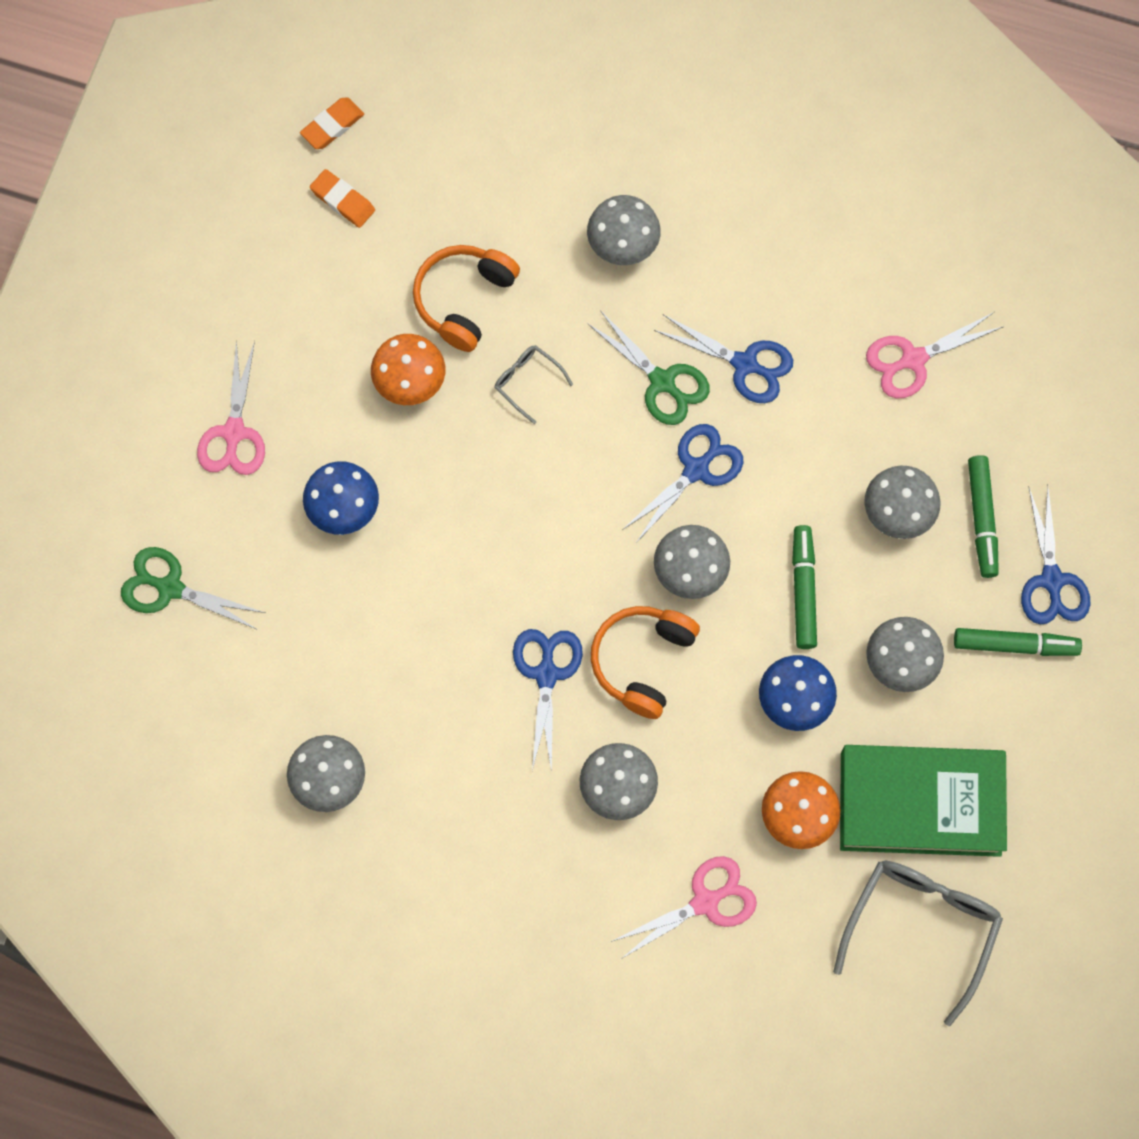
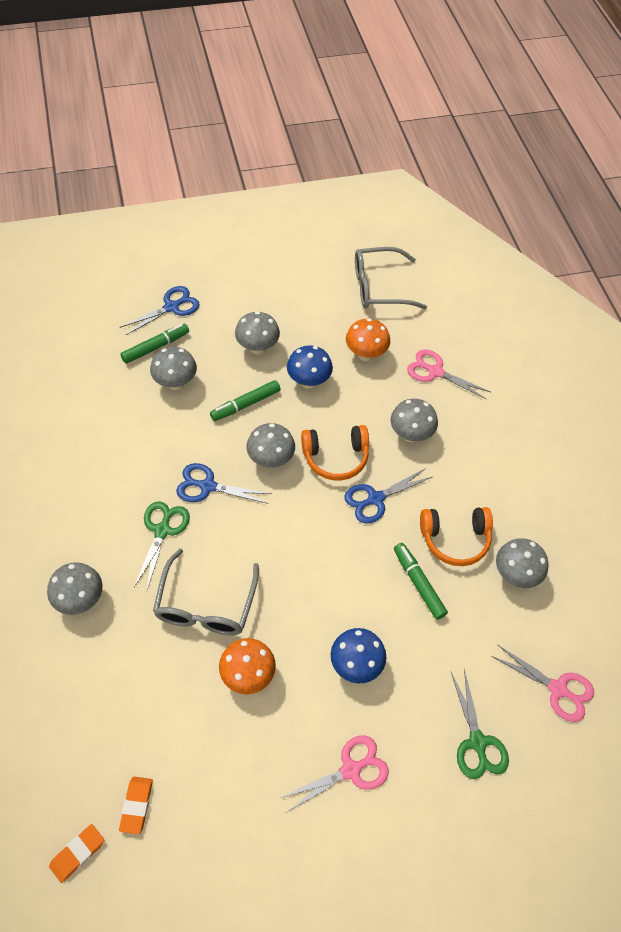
camera: 125 degrees left, 15 degrees down
orange eraser [300,98,364,149] -> orange eraser turned 60 degrees counterclockwise [49,824,104,883]
orange headphones [413,245,520,352] -> orange headphones moved to [420,507,493,566]
grey glasses [495,345,573,424] -> grey glasses [153,549,259,635], size x2.07
blue scissors [654,314,793,403] -> none
green book [840,745,1007,857] -> none
pink scissors [866,312,1004,398] -> pink scissors moved to [491,644,594,722]
green marker [954,628,1082,656] -> green marker moved to [394,543,448,620]

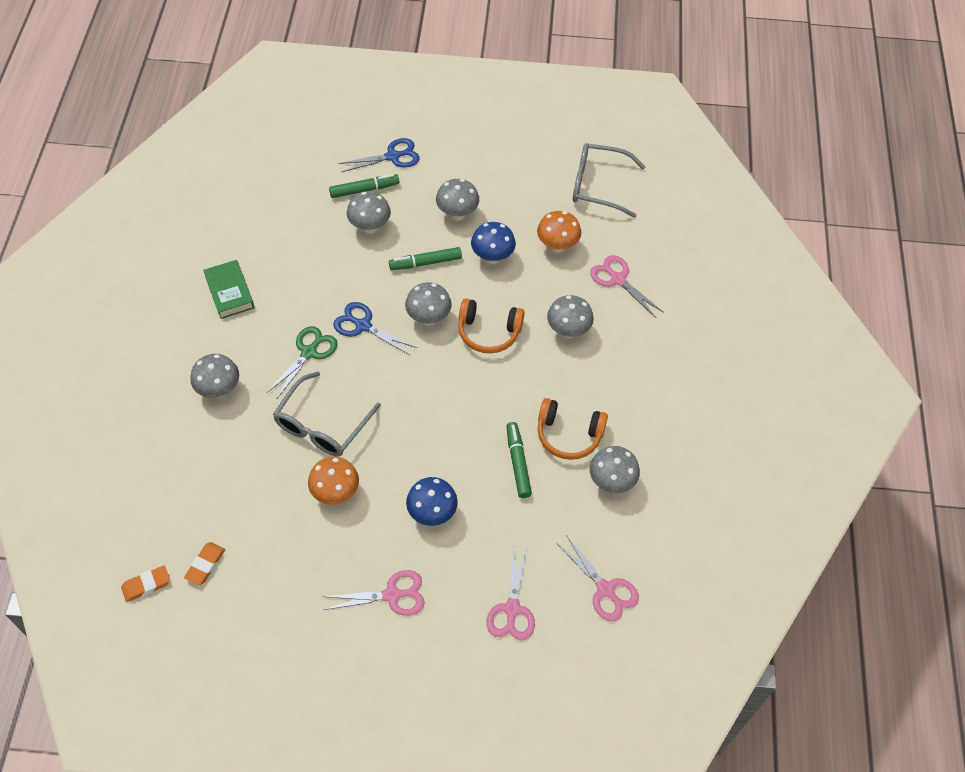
camera: 20 degrees right, 0 degrees up
blue scissors [344,468,432,524] -> none
green scissors [451,669,509,779] -> pink scissors [486,547,535,640]
none -> green book [203,260,255,319]

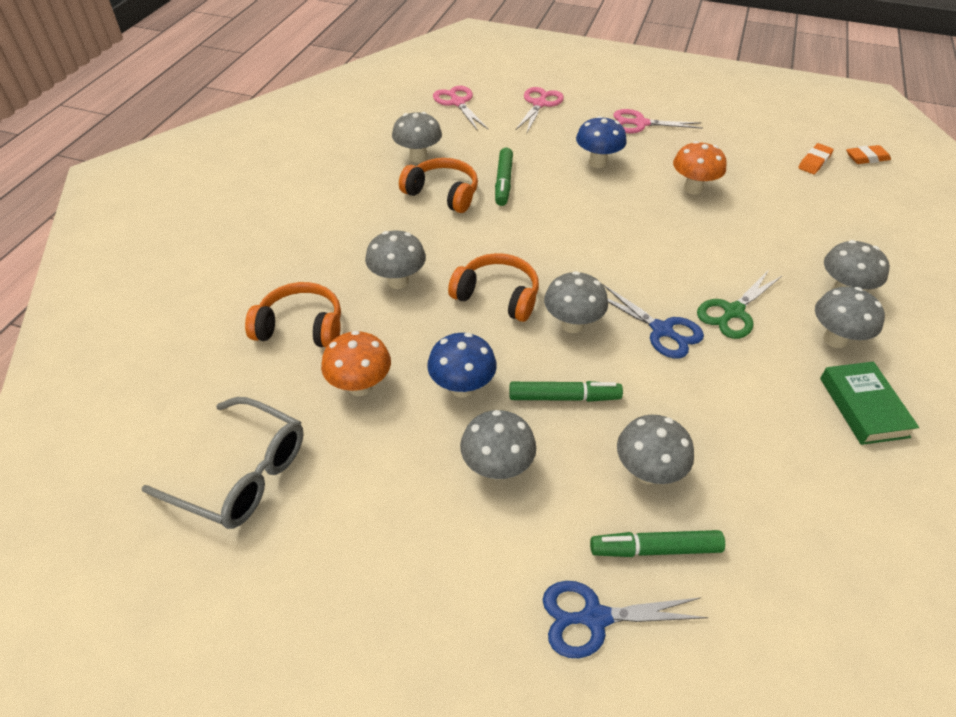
camera: 165 degrees left, 10 degrees down
grey glasses [273,371,381,457] -> none
pink scissors [590,255,664,318] -> orange headphones [245,282,341,347]
none -> grey mushroom [815,287,885,348]

